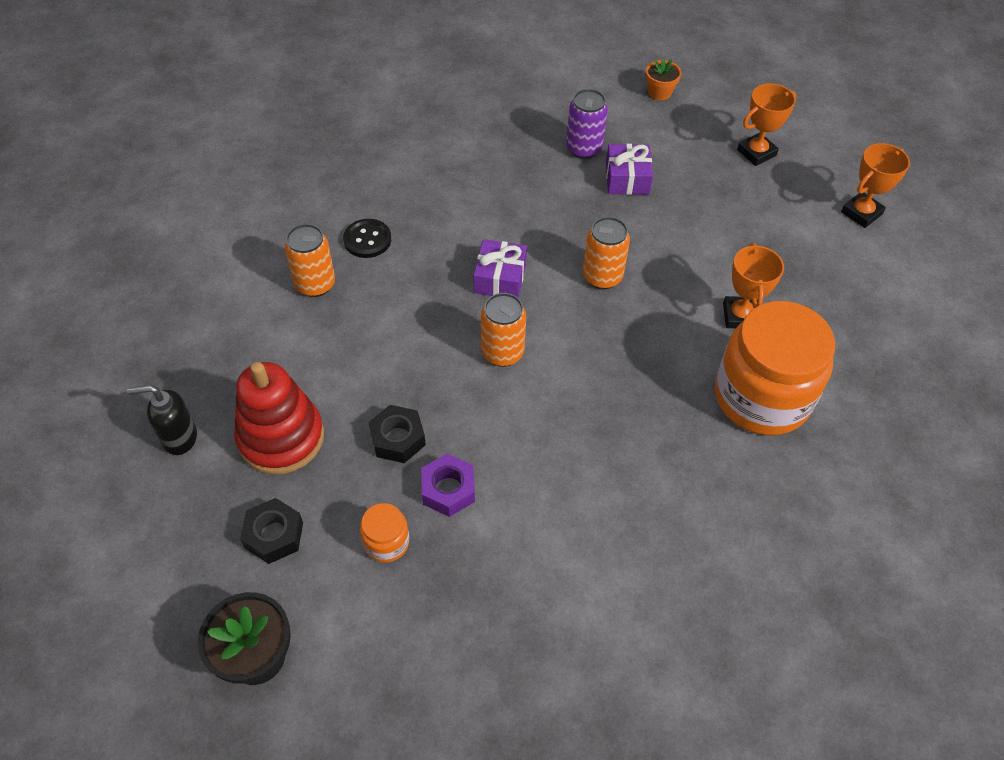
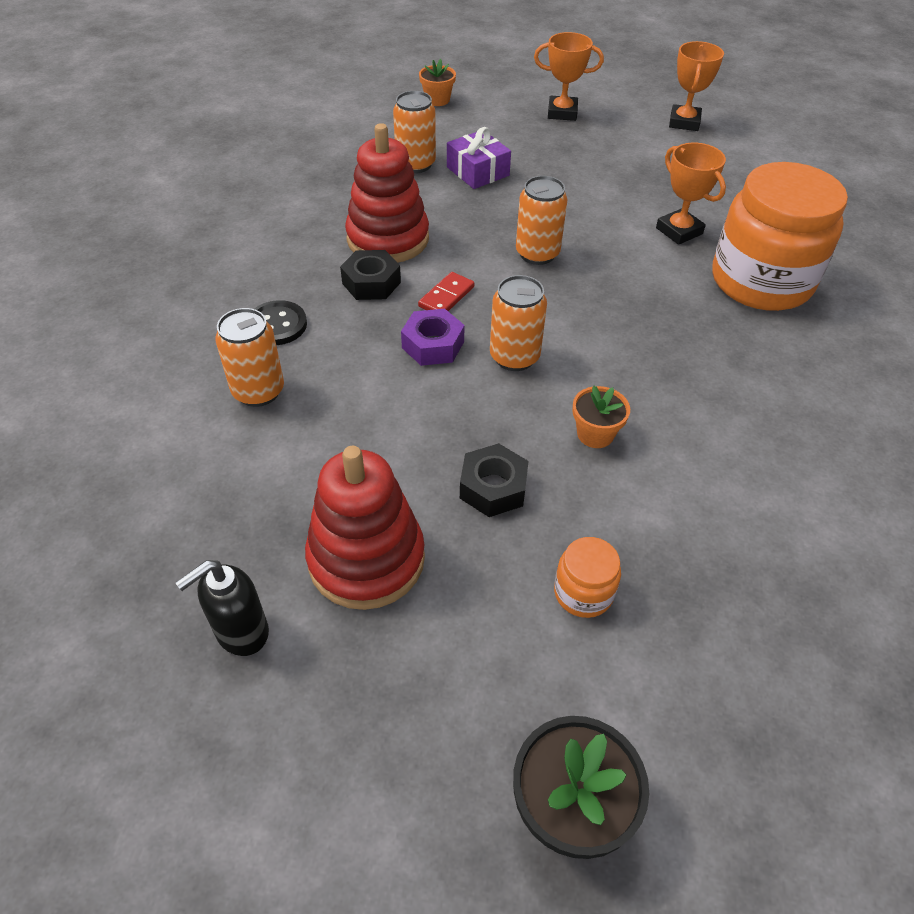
camera: 35 degrees left, 5 degrees down
black nut [240,498,303,564] -> black nut moved to [340,250,401,300]
purple nut [421,454,475,517] -> purple nut moved to [401,309,465,366]
purple gift [474,239,527,298] -> red domino [418,272,475,311]
purple can [566,89,608,159] -> orange can [393,91,436,173]
orange trophy [737,83,797,166] -> orange trophy turned 75 degrees clockwise [534,32,604,121]
none -> red stacking toy [345,123,429,263]
none -> orange flower pot [572,386,630,448]

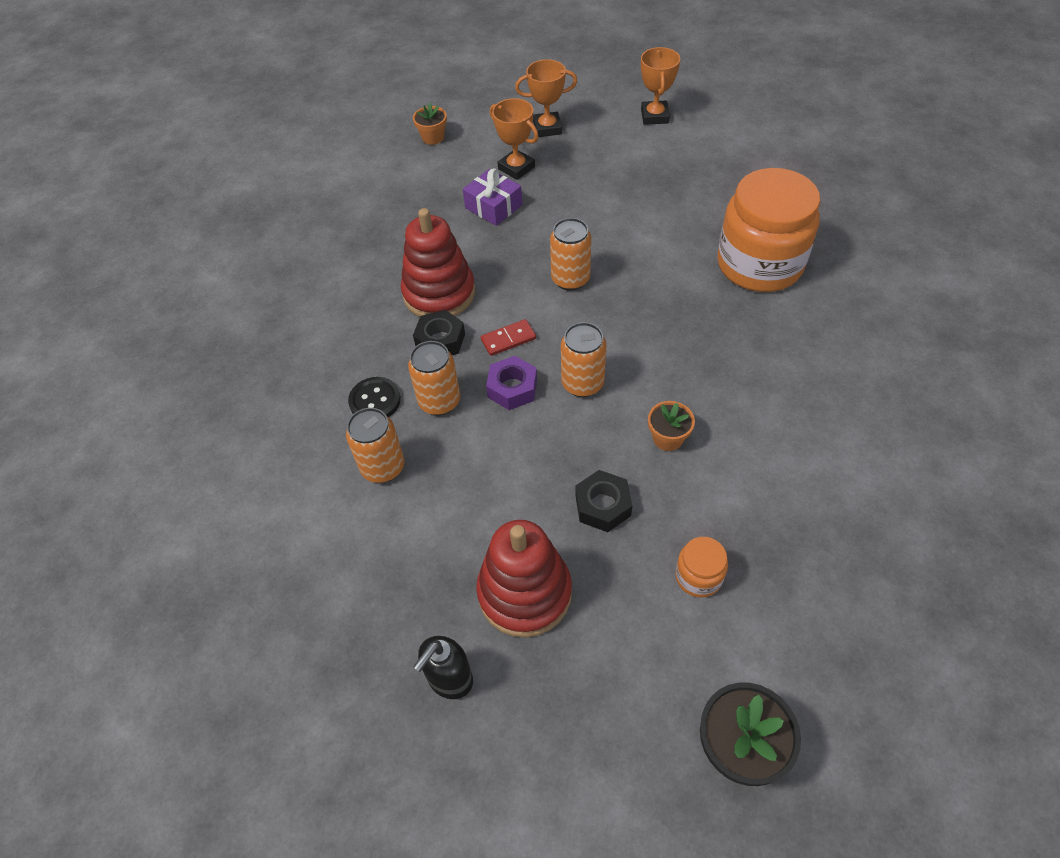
camera: 10 degrees left, 5 degrees up
orange can [393,91,436,173] -> orange can moved to [408,341,460,416]
red domino [418,272,475,311] -> red domino turned 45 degrees clockwise [481,319,536,356]
orange trophy [656,143,726,245] -> orange trophy moved to [490,98,539,180]

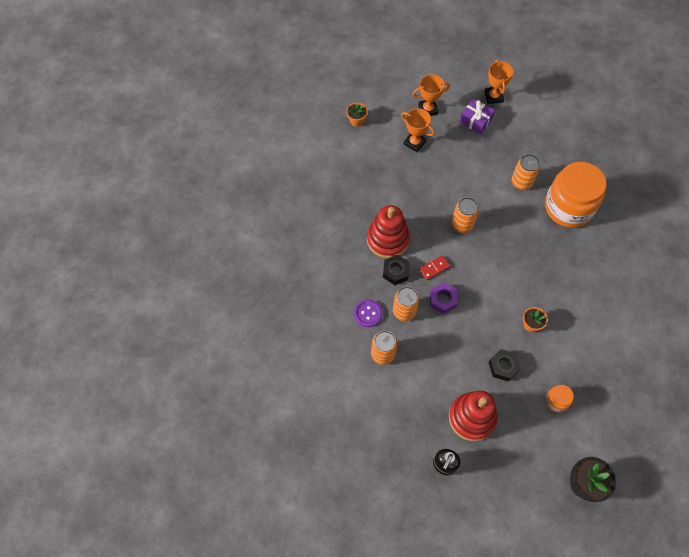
camera: 10 degrees left, 10 degrees up
black button [348,377,401,417] -> purple button [354,299,383,327]
purple gift [463,169,522,226] -> purple gift moved to [459,99,495,134]
orange can [561,322,606,397] -> orange can moved to [512,154,540,190]

